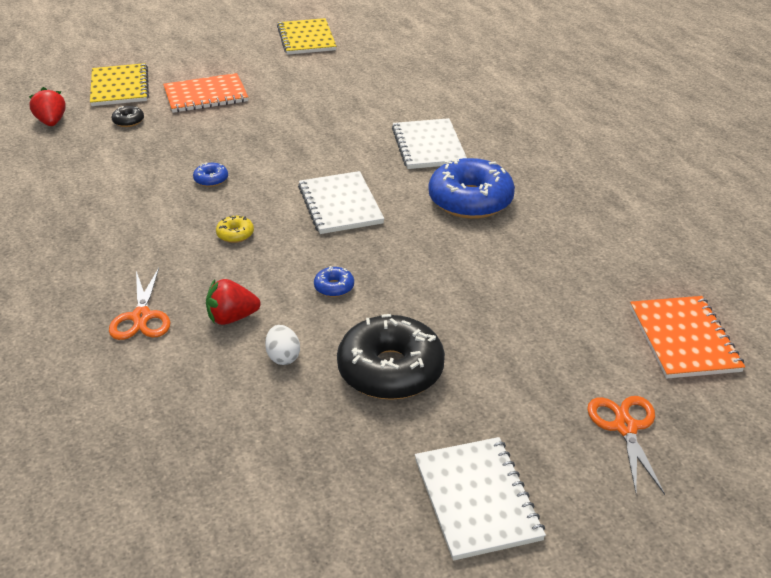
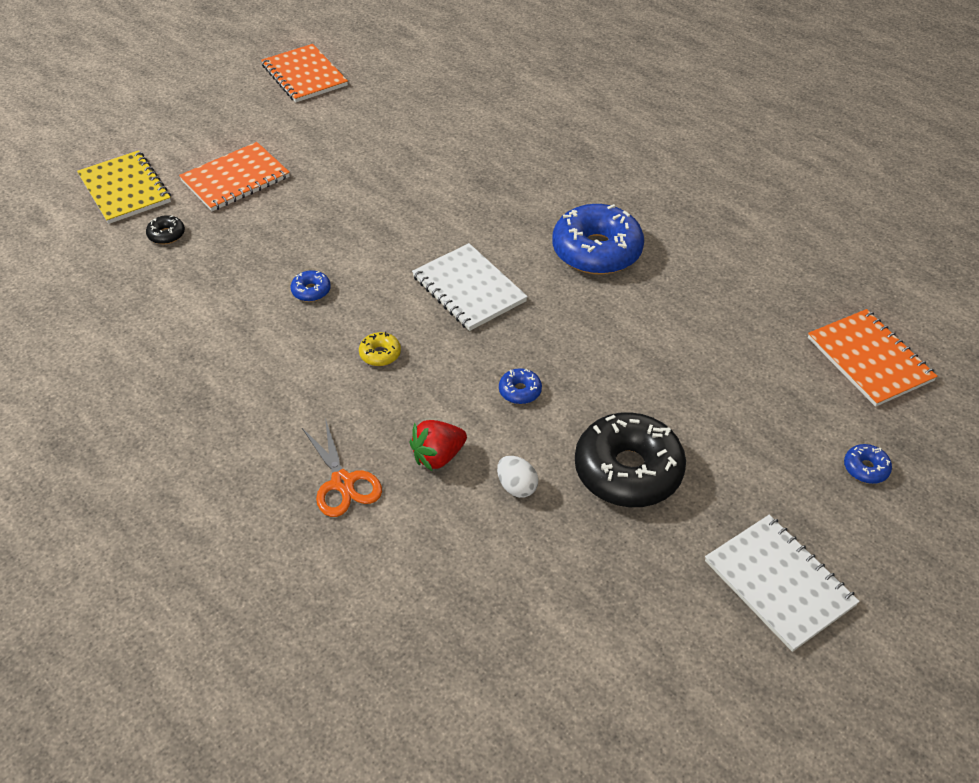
camera: 20 degrees left, 10 degrees up
red strawberry [29,87,66,126] -> none
yellow notebook [277,18,336,55] -> orange notebook [261,44,348,102]
white notebook [392,118,467,169] -> none
orange scissors [587,396,665,495] -> blue donut [844,444,892,484]

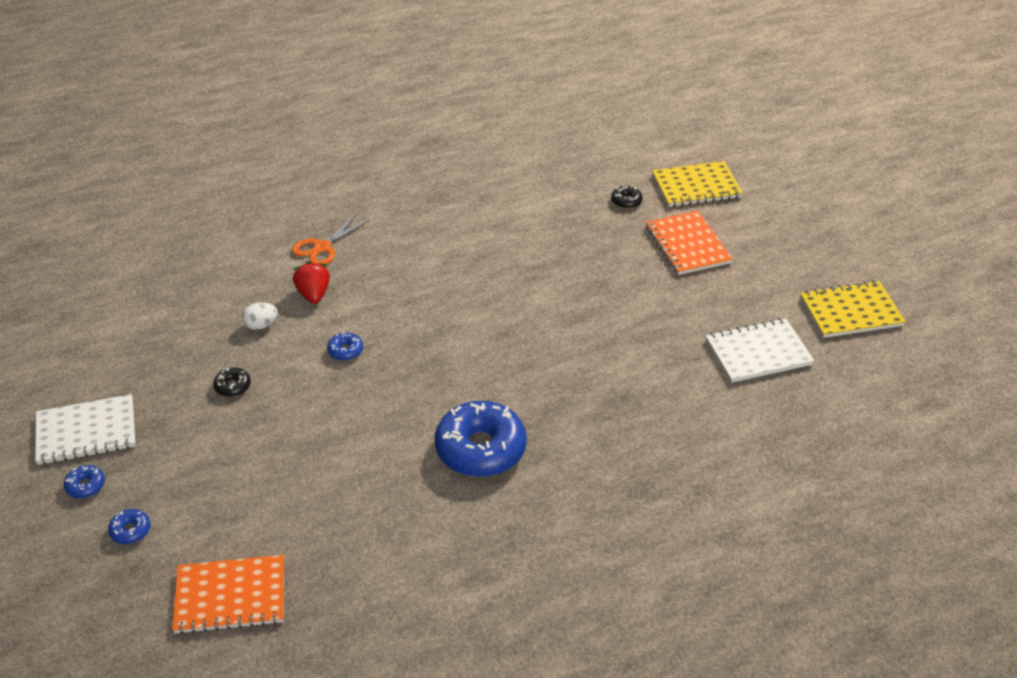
camera: 110 degrees right, 5 degrees down
orange notebook [261,44,348,102] -> yellow notebook [800,281,906,338]
blue donut [291,270,331,302] -> blue donut moved to [64,465,105,498]
orange scissors [302,418,382,517] -> orange scissors turned 45 degrees counterclockwise [292,214,370,264]
yellow donut [359,332,401,366] -> none
white notebook [412,243,528,331] -> white notebook moved to [706,318,814,383]
black donut [575,412,686,507] -> black donut [213,367,251,397], size x0.42

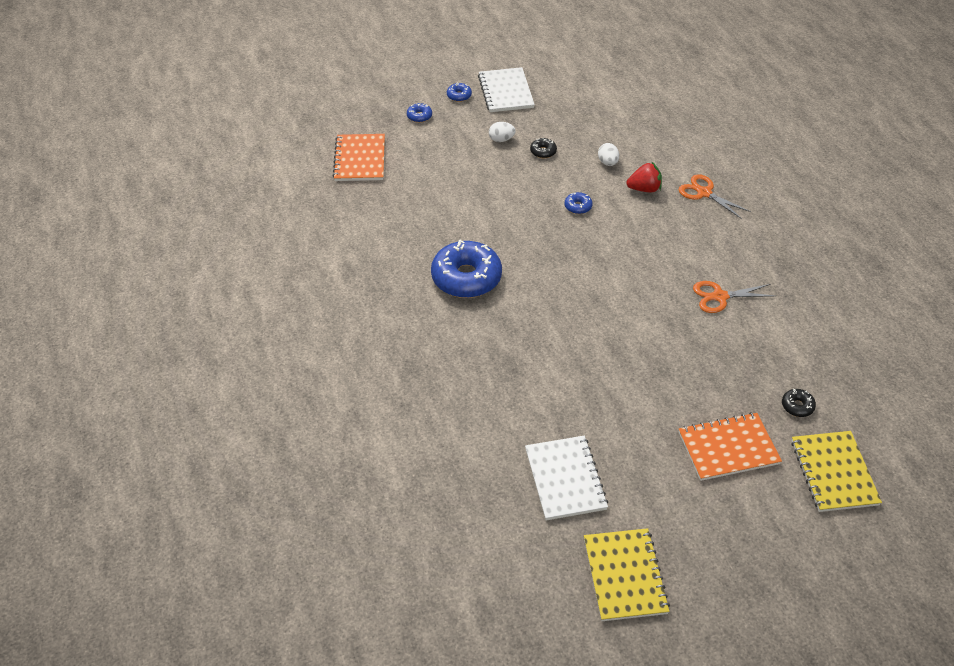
camera: 95 degrees right, 5 degrees up
none -> white egg [489,122,516,142]
none -> orange scissors [693,281,775,313]

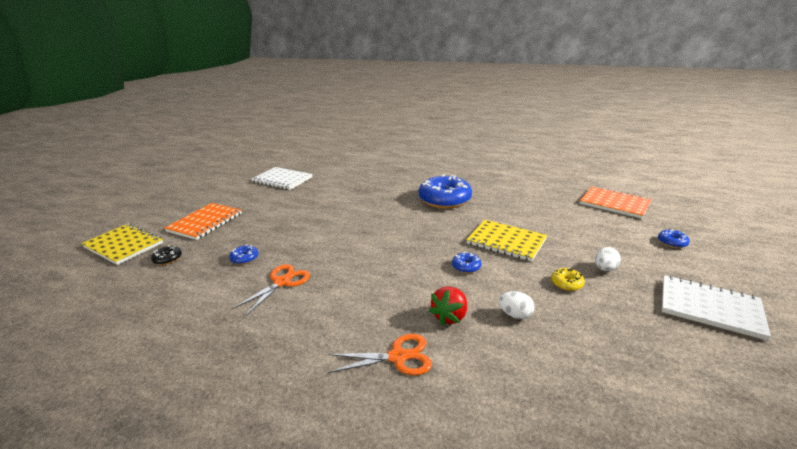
camera: 130 degrees right, 20 degrees down
blue donut [447,82,472,102] -> blue donut moved to [229,245,259,265]
black donut [530,138,557,158] -> yellow donut [551,268,585,291]
yellow notebook [584,528,670,621] -> yellow notebook moved to [466,220,547,262]

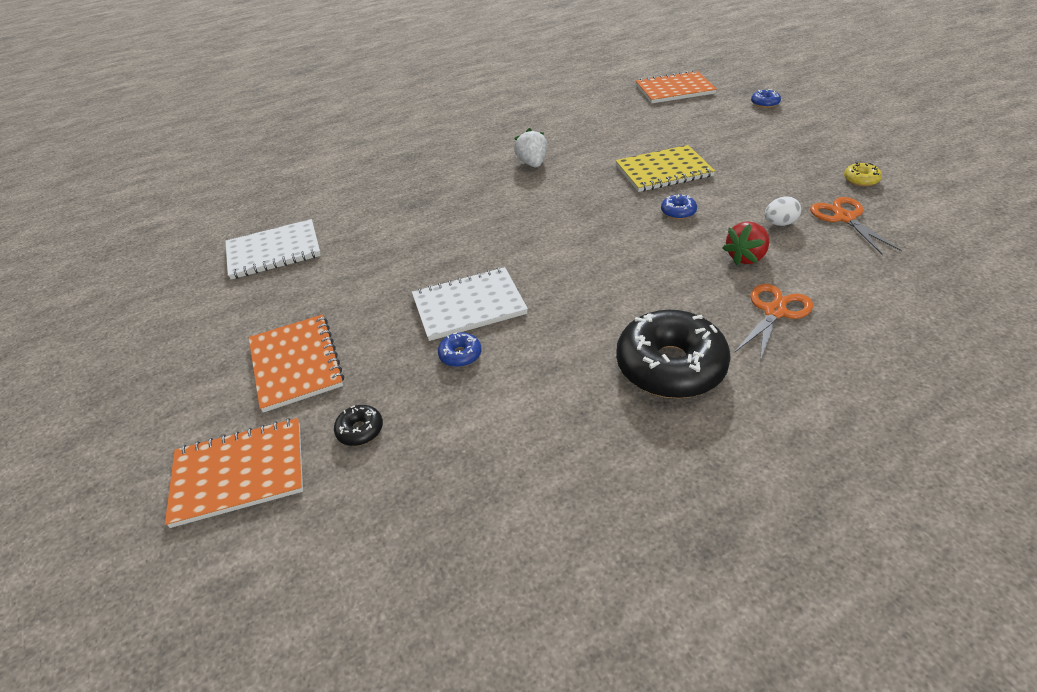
camera: 45 degrees left, 15 degrees up
yellow notebook [81,224,163,265] -> orange notebook [165,418,303,528]
orange scissors [232,264,310,316] -> orange scissors moved to [810,197,902,255]
blue donut [419,174,472,209] -> white strawberry [514,128,547,167]
red strawberry [429,287,467,326] -> red strawberry turned 60 degrees clockwise [723,221,769,266]
yellow donut [551,268,585,291] -> yellow donut moved to [844,162,882,187]
white egg [595,247,621,271] -> none
white notebook [662,275,771,341] -> white notebook moved to [412,267,528,341]
none -> black donut [616,310,731,398]

